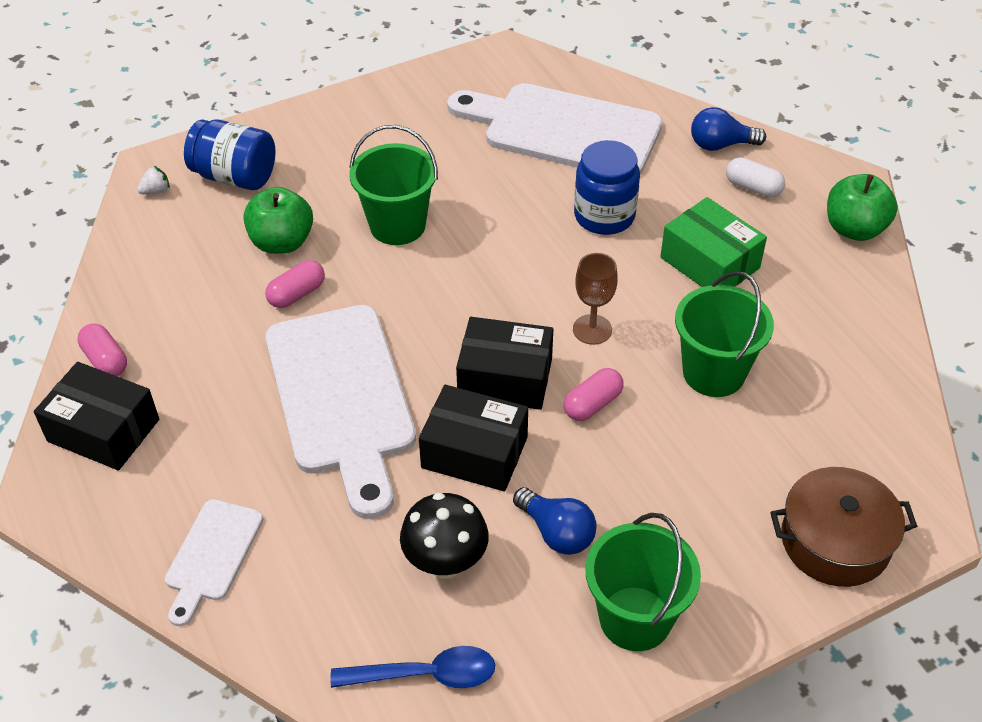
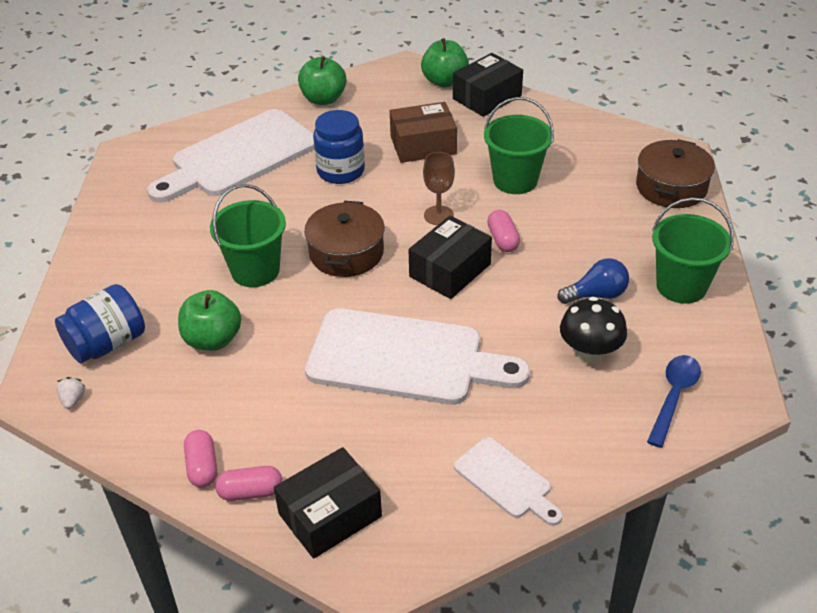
camera: 60 degrees left, 5 degrees down
pink capsule [265,260,325,308] -> pink capsule moved to [184,430,217,488]
black box [419,385,528,491] -> black box moved to [453,53,523,117]
green box [660,197,767,287] -> brown box [390,102,457,163]
blue light bulb [691,107,766,151] -> green apple [298,56,347,105]
white capsule [726,157,785,197] -> none
none -> brown pot [304,201,385,277]

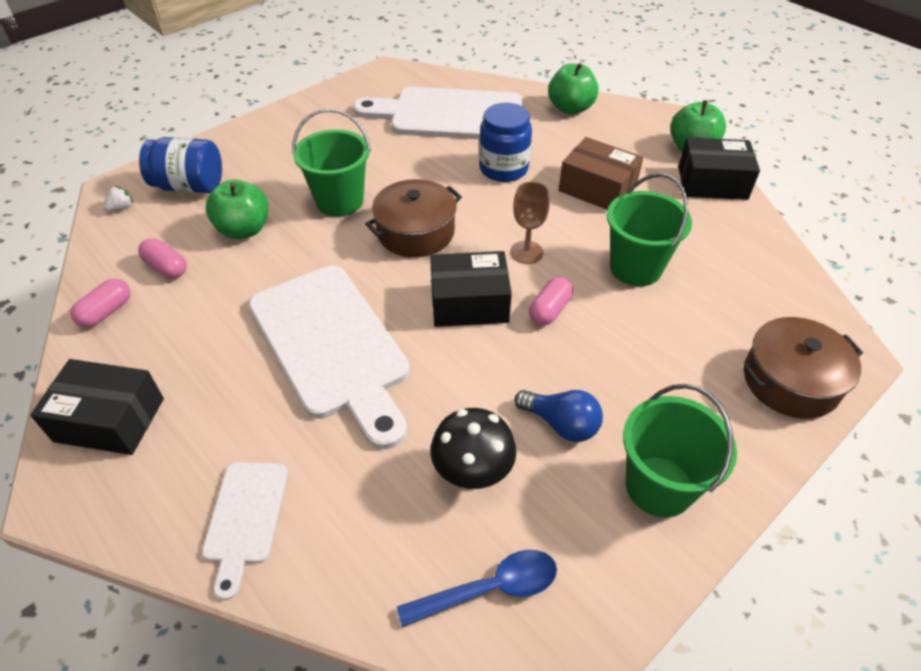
camera: 45 degrees right, 5 degrees up
pink capsule [215,466,282,501] -> pink capsule moved to [138,238,187,279]

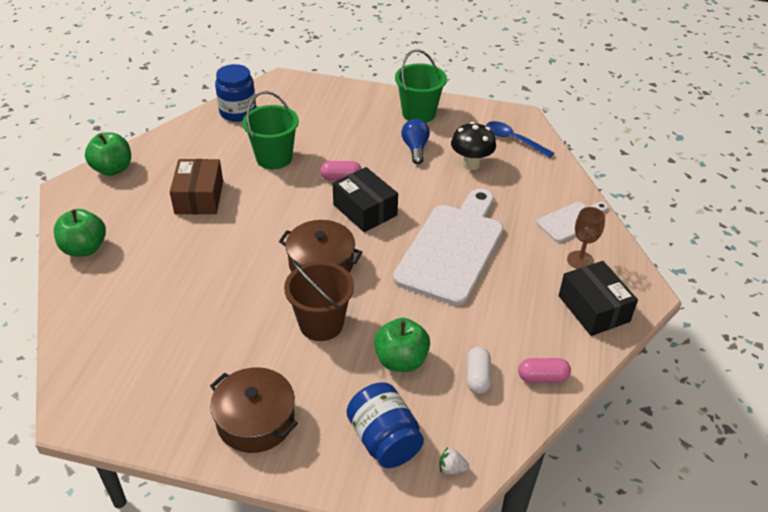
camera: 125 degrees left, 5 degrees down
pink capsule [138,238,187,279] -> white capsule [467,347,491,394]
green bucket [292,108,371,217] -> brown bucket [284,261,354,341]
white cutting board [353,87,523,139] -> none
blue jar [479,103,532,182] -> blue jar moved to [215,64,256,122]
brown goblet [510,181,550,264] -> brown goblet moved to [567,207,605,269]
black box [678,137,760,200] -> none
brown pot [743,317,863,419] -> brown pot moved to [210,367,298,453]

